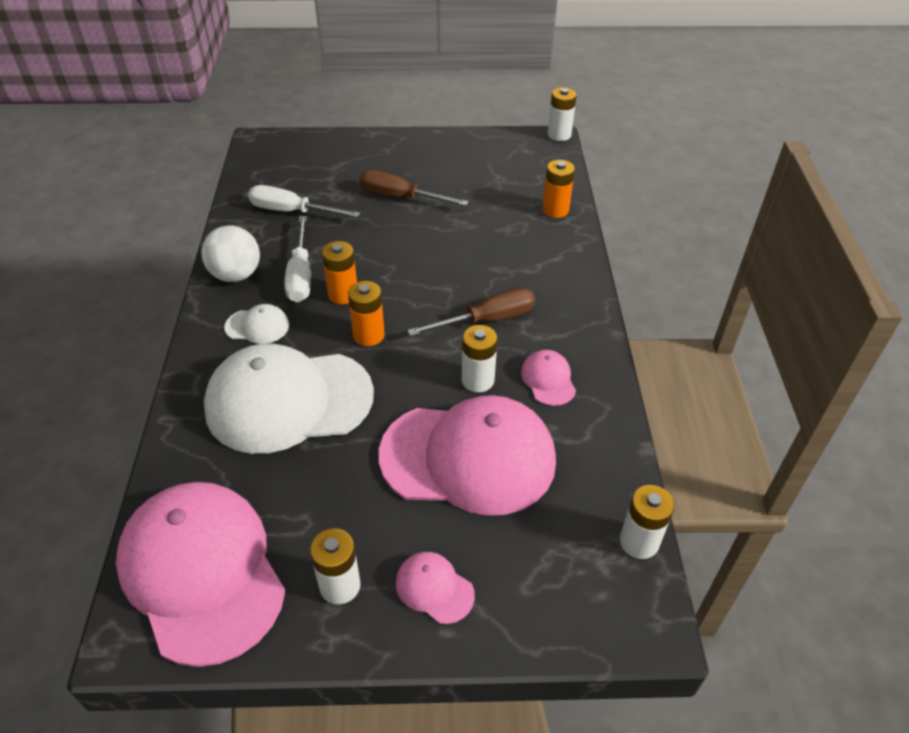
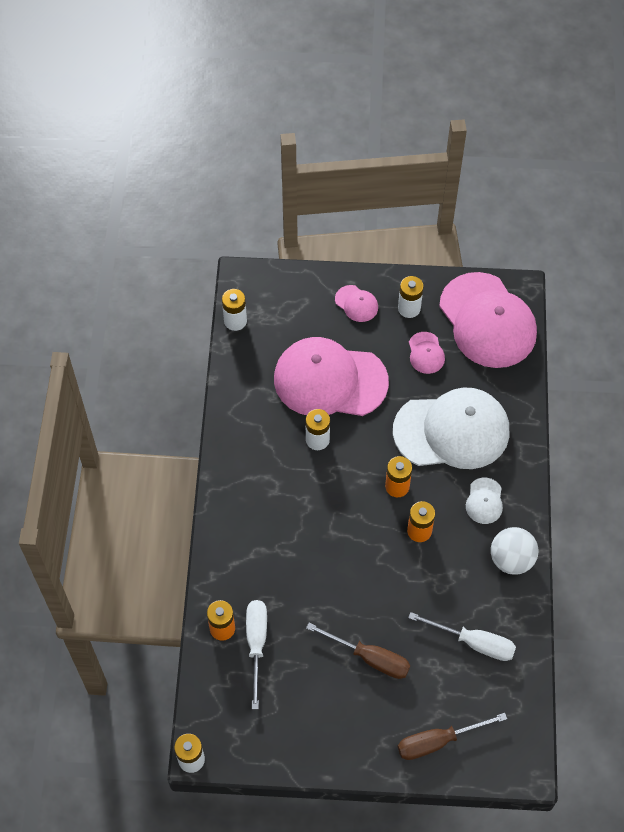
camera: 175 degrees left, 15 degrees up
white cap [224,304,289,344] -> white cap turned 90 degrees counterclockwise [466,478,503,524]
white screwdriver [284,216,311,302] -> white screwdriver moved to [246,600,267,709]
brown screwdriver [407,288,535,336] -> brown screwdriver moved to [398,713,507,760]
pink cap [521,350,576,406] -> pink cap moved to [409,332,445,374]

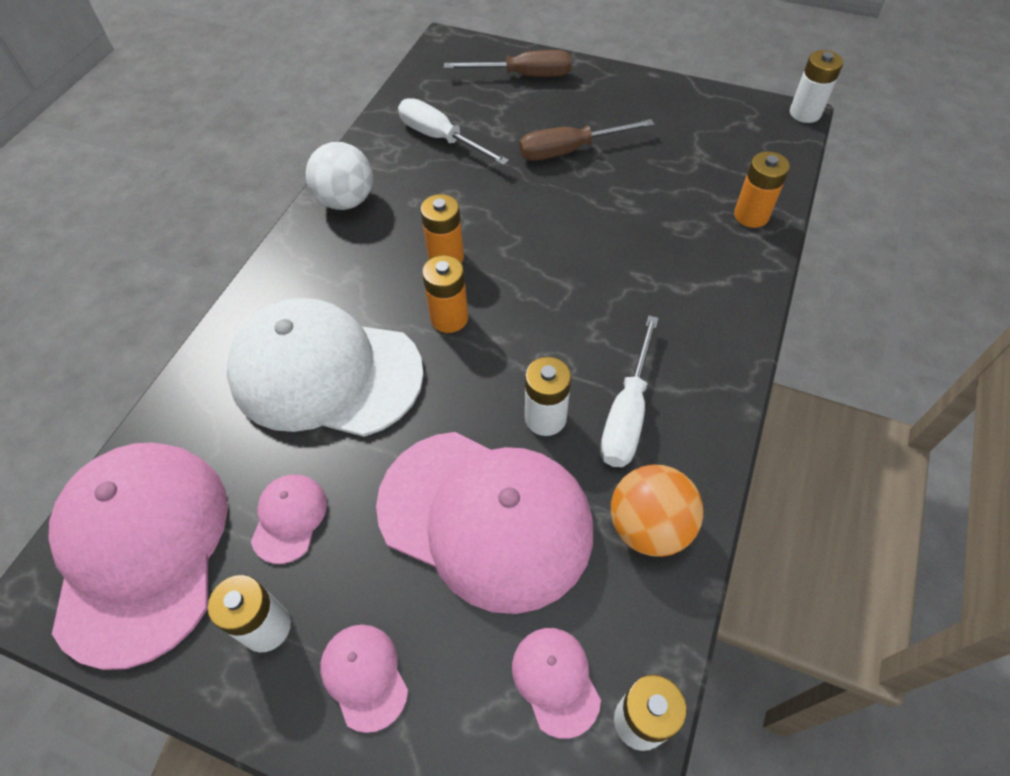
camera: 160 degrees left, 5 degrees down
white screwdriver [246,600,267,709] -> white screwdriver moved to [600,316,659,467]
brown screwdriver [306,623,410,679] -> brown screwdriver turned 60 degrees counterclockwise [519,119,654,161]
white cap [466,478,503,524] -> none
none -> pink cap [512,628,601,739]
none -> orange ball [611,465,703,557]

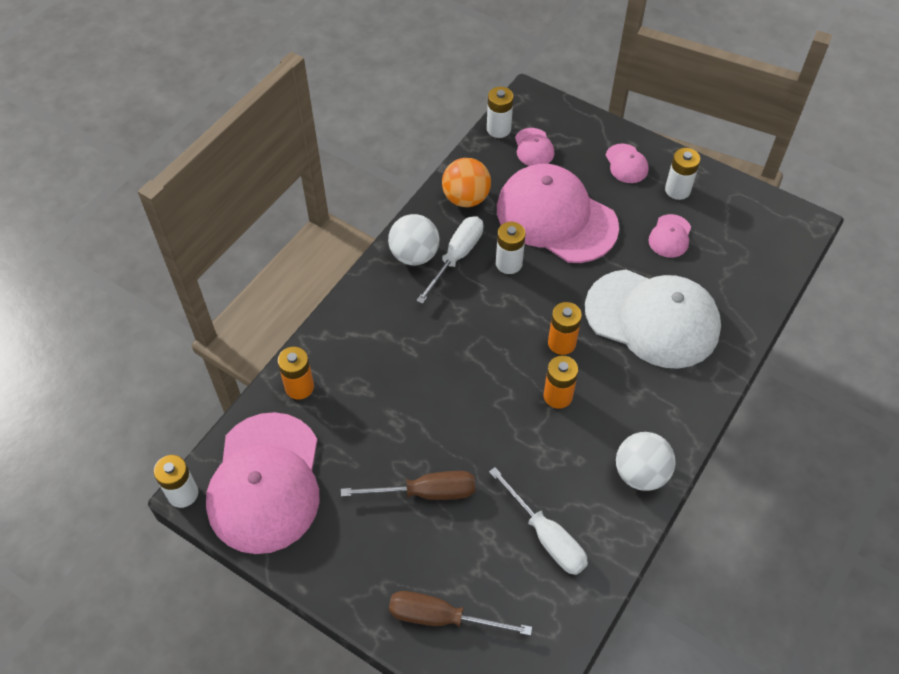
camera: 170 degrees left, 0 degrees up
pink cap [48,443,228,670] -> pink cap moved to [206,412,320,554]
none -> white ball [388,214,439,265]

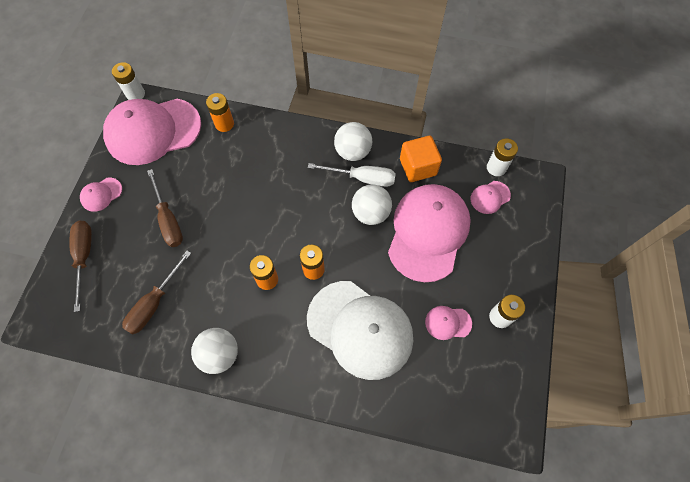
camera: 70 degrees right, 10 degrees up
orange ball [442,158,491,207] -> orange cube [400,136,442,182]
white screwdriver [489,467,588,575] -> brown screwdriver [122,251,191,334]
white battery [496,222,526,274] -> white ball [352,185,392,225]
white cap [585,269,721,368] -> white cap turned 60 degrees counterclockwise [307,281,413,380]
pink cap [606,143,648,183] -> pink cap moved to [80,178,122,212]

